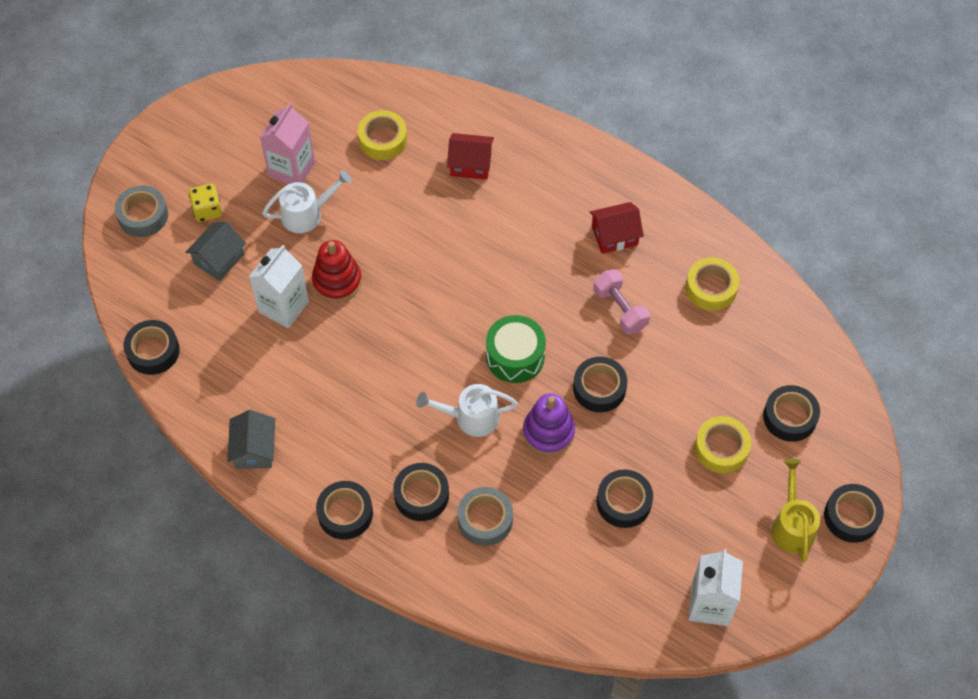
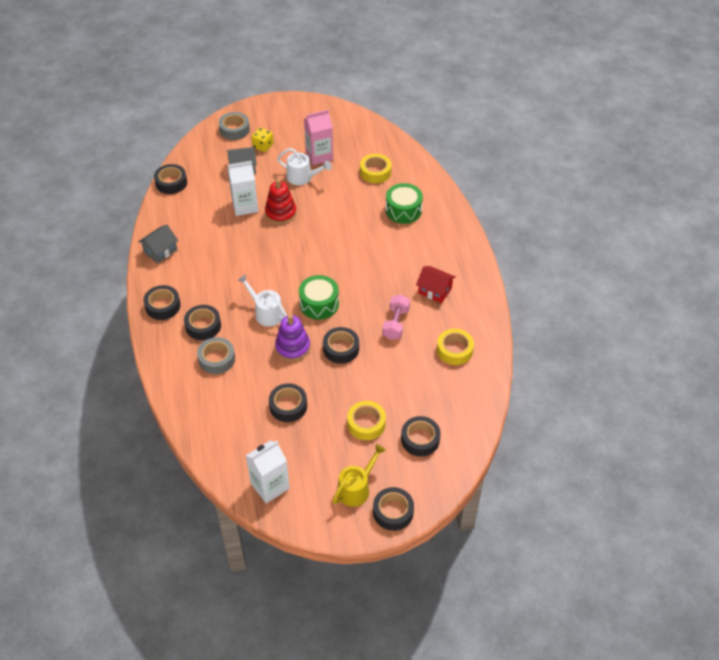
camera: 45 degrees right, 10 degrees down
red house [447,133,494,180] -> green drum [386,183,423,224]

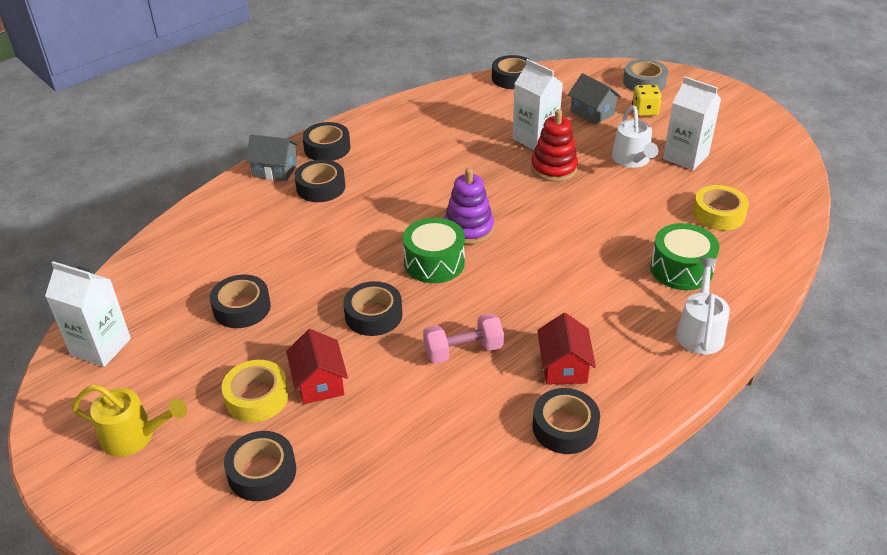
camera: 60 degrees right, 10 degrees down
grey house [138,225,178,264] -> grey house moved to [246,134,299,181]
grey tape [197,337,235,374] -> none
white watering can [237,274,287,326] -> white watering can moved to [676,258,730,355]
purple stacking toy [275,314,310,361] -> purple stacking toy moved to [444,168,494,244]
pink carton [304,110,333,165] -> white carton [663,77,721,170]
black tape [373,487,414,531] -> black tape moved to [533,388,600,454]
yellow tape [437,329,474,365] -> none
none -> red house [286,329,348,404]

